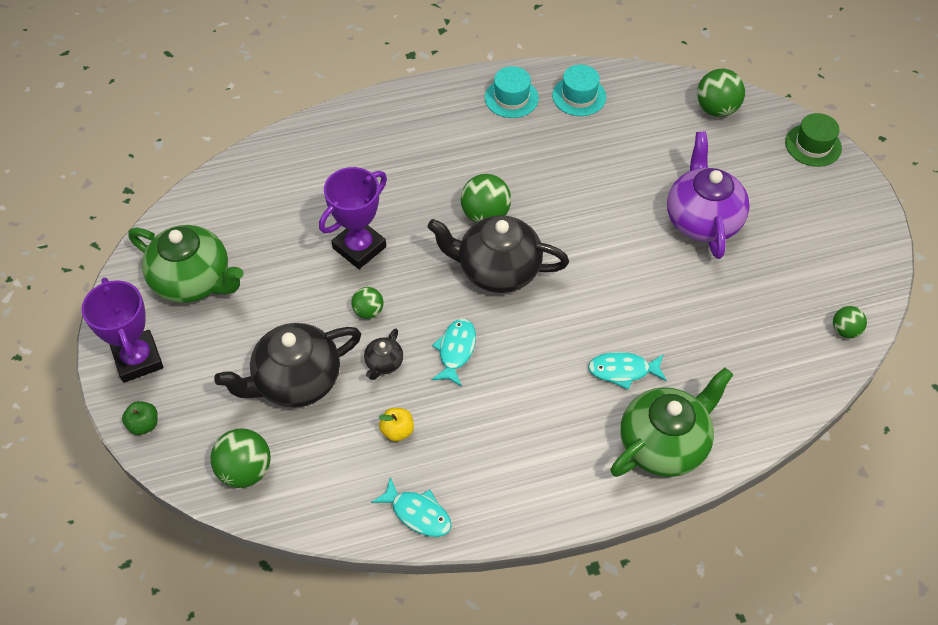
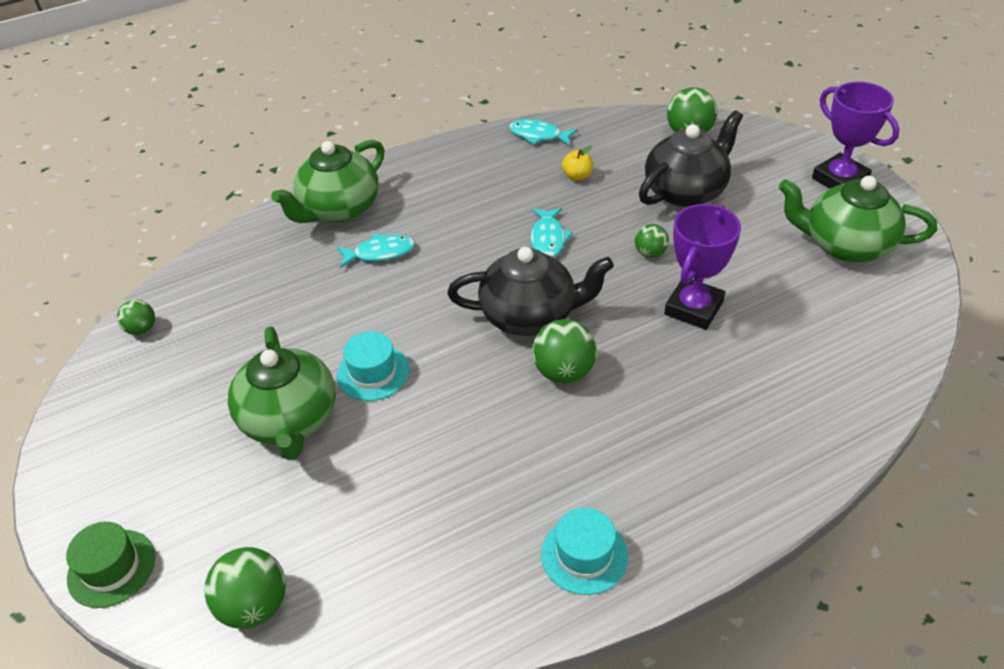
camera: 170 degrees right, 10 degrees down
green apple [122,401,158,435] -> none
black teapot [364,329,403,380] -> none
turquoise hat [552,65,606,116] -> turquoise hat moved to [337,331,409,401]
purple teapot [667,132,750,259] -> green teapot [228,326,336,460]

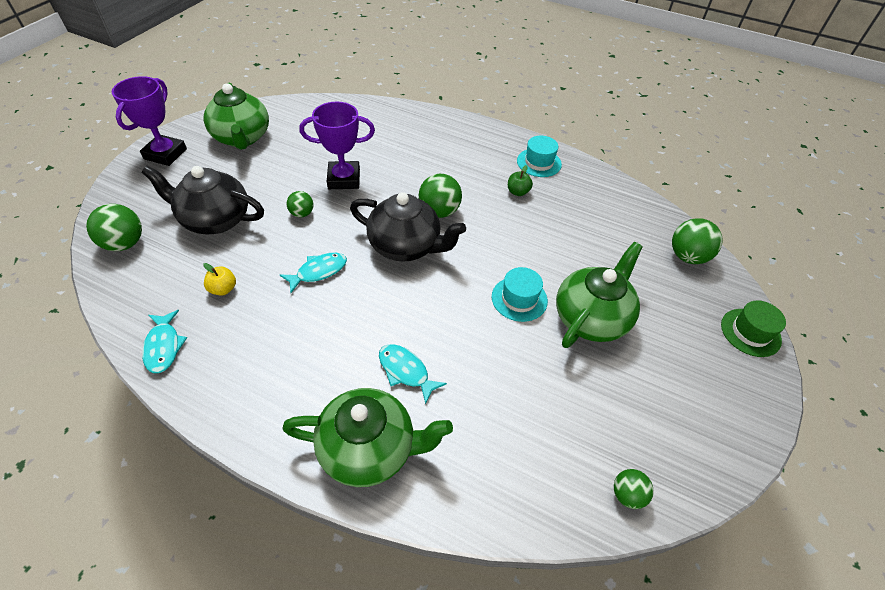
camera: 130 degrees left, 5 degrees up
black teapot [447,247,614,336] -> black teapot turned 150 degrees clockwise [350,192,466,262]
none -> green apple [508,165,533,196]

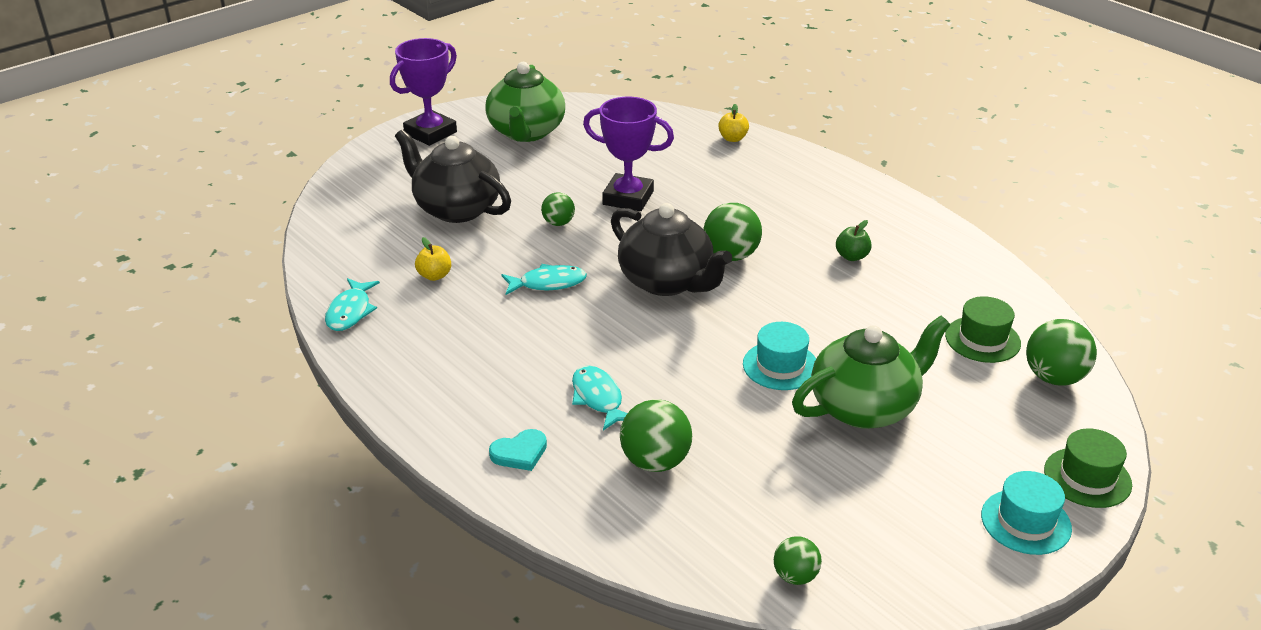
camera: 25 degrees right, 15 degrees down
green ball [86,204,142,251] -> green ball moved to [620,399,692,472]
green teapot [282,388,453,487] -> turquoise heart [489,429,547,471]
turquoise hat [517,136,562,177] -> turquoise hat moved to [981,471,1072,555]
none -> yellow apple [718,104,749,142]
none -> green hat [945,296,1021,363]

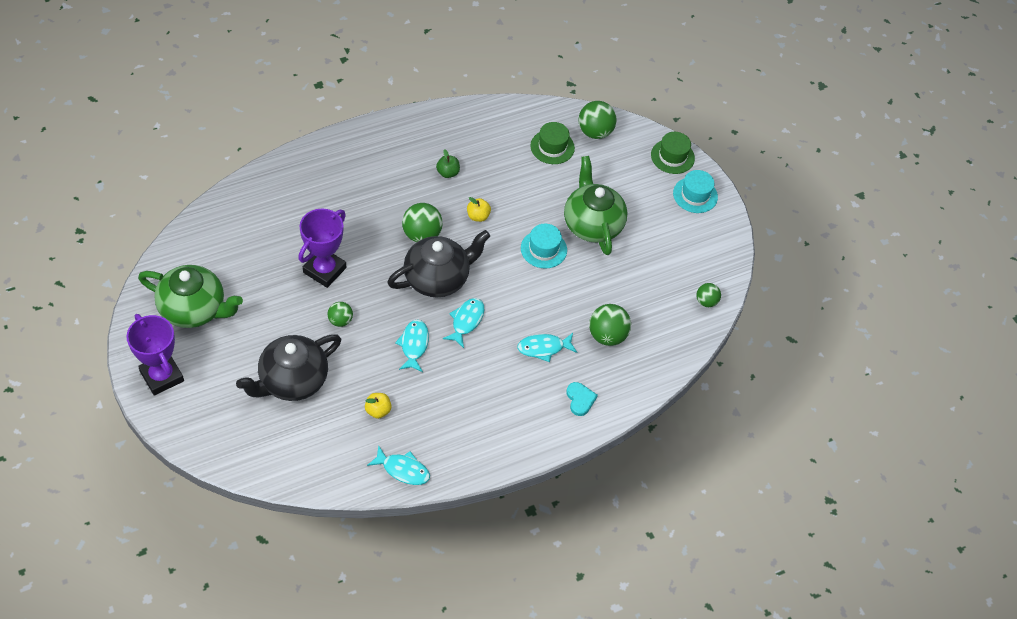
camera: 80 degrees left, 20 degrees up
yellow apple [718,104,749,142] -> yellow apple moved to [467,197,491,222]
none -> turquoise fish [443,298,484,348]

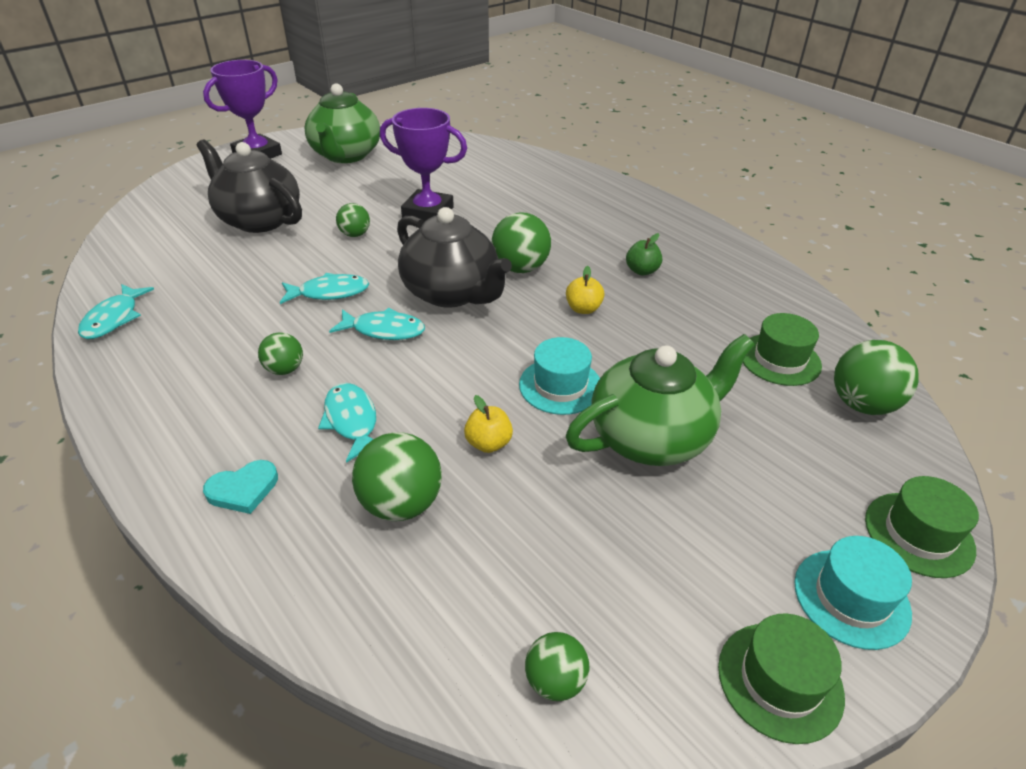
camera: 80 degrees right, 15 degrees down
yellow apple [365,393,392,419] -> yellow apple moved to [464,395,513,453]
none -> green ball [258,332,303,375]
none -> green hat [718,613,845,744]

